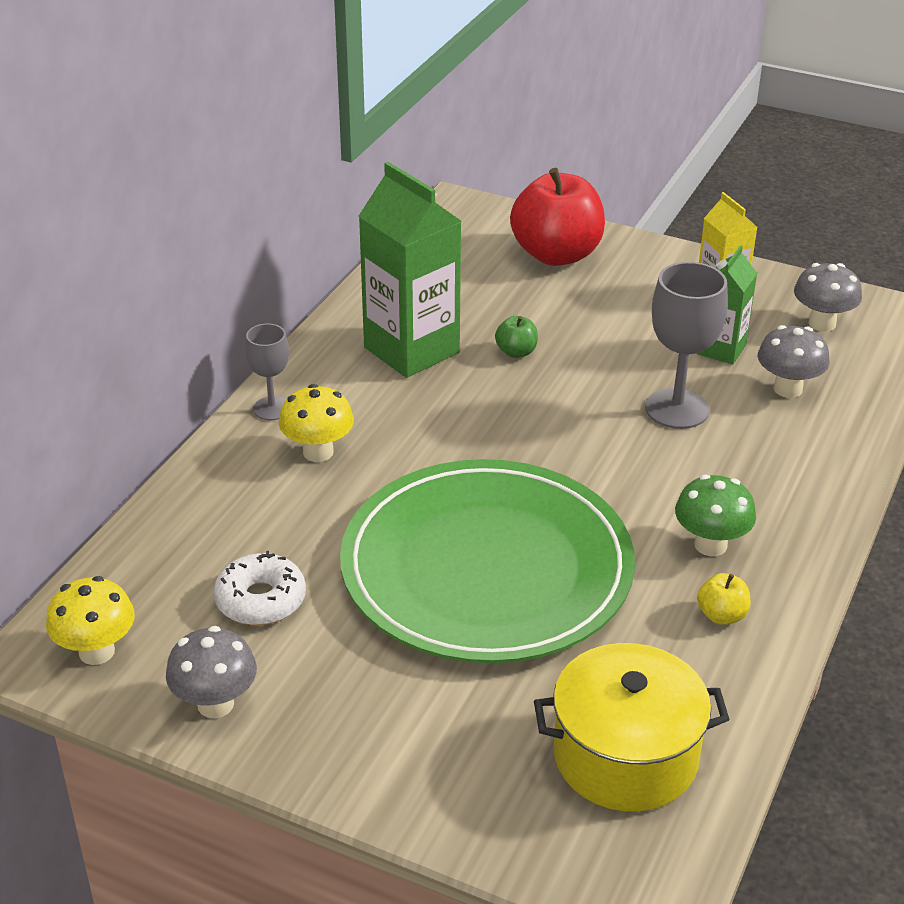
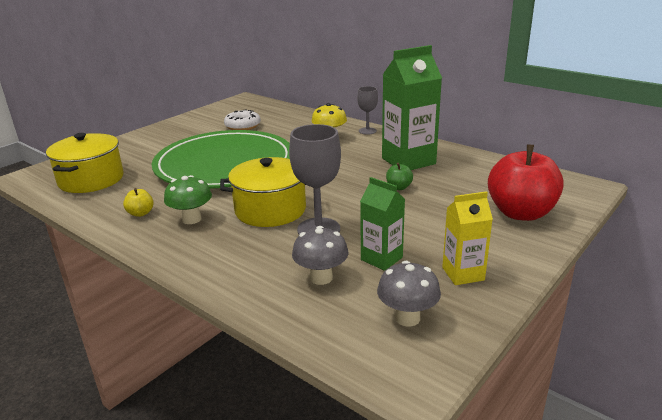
camera: 105 degrees right, 10 degrees down
yellow mushroom [46,576,135,665] -> none
grey mushroom [166,626,257,718] -> none
none -> yellow pot [220,157,306,227]

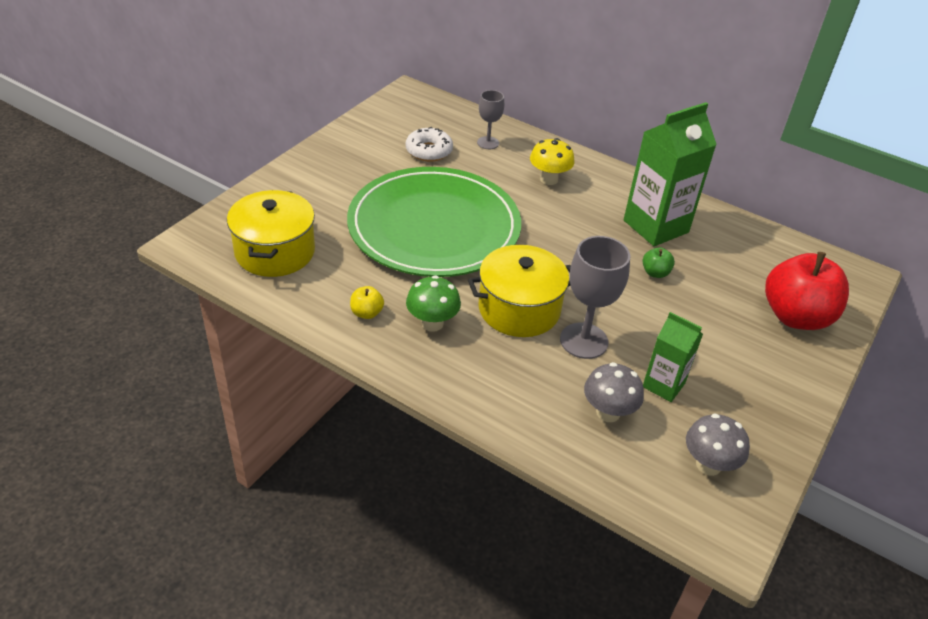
camera: 10 degrees left, 15 degrees up
grey goblet [357,86,378,135] -> grey goblet moved to [477,90,504,149]
yellow carton [442,191,493,285] -> none

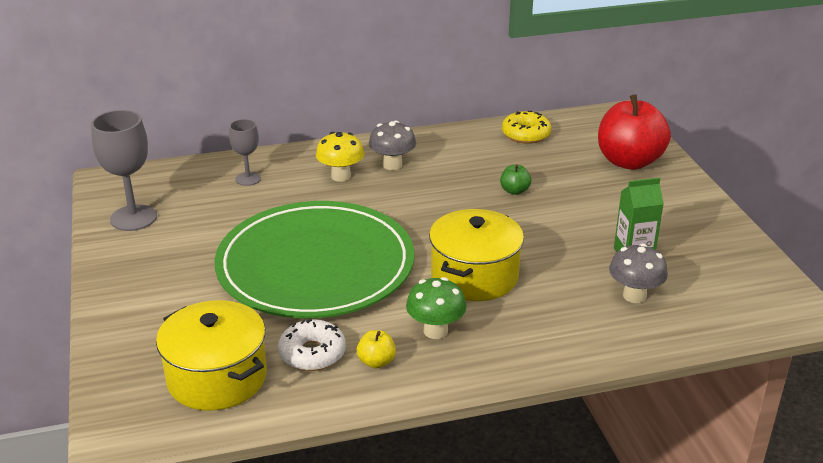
camera: 45 degrees left, 10 degrees down
white donut [406,127,453,162] -> white donut moved to [278,319,346,371]
grey goblet [560,236,631,359] -> grey goblet moved to [91,110,157,231]
green carton [624,102,717,246] -> none
grey mushroom [686,414,750,476] -> grey mushroom moved to [369,121,416,170]
none -> yellow donut [502,111,551,144]

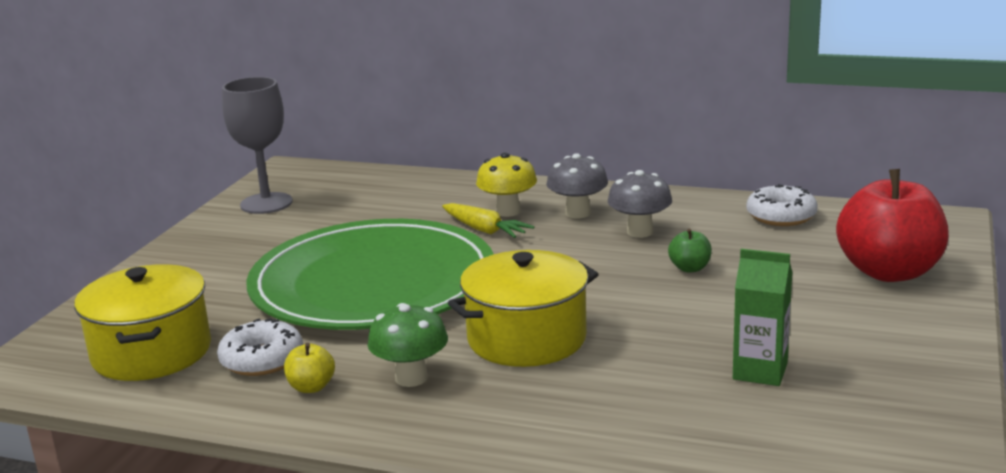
camera: 35 degrees right, 10 degrees down
grey goblet [229,119,261,186] -> none
yellow donut [502,111,551,144] -> white donut [746,184,818,226]
grey mushroom [609,244,668,303] -> grey mushroom moved to [608,170,672,238]
none -> yellow carrot [442,203,534,238]

